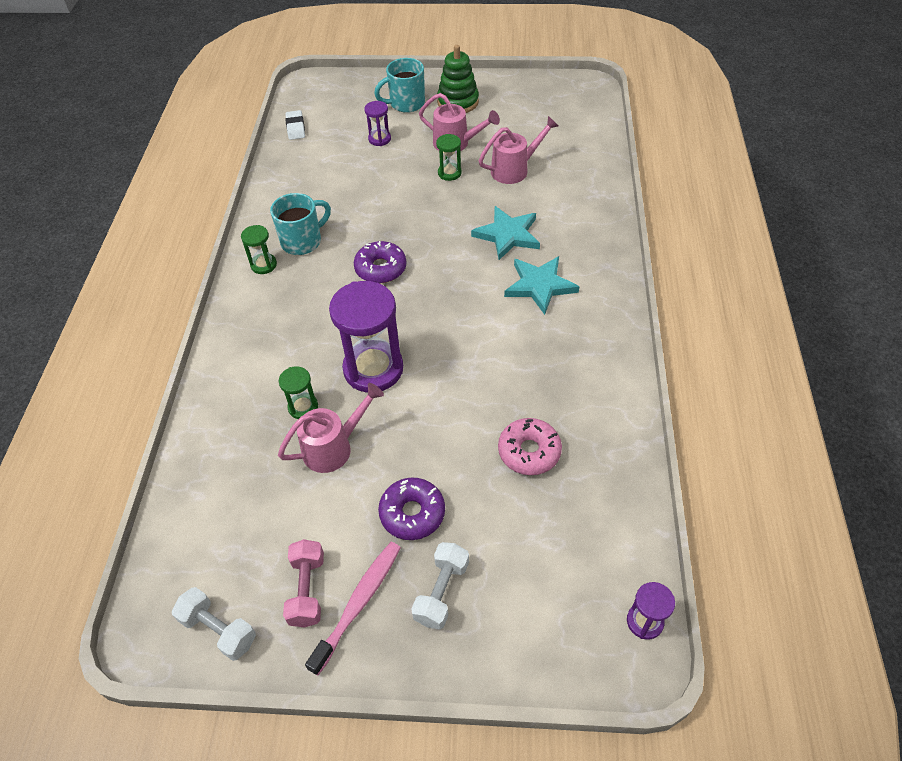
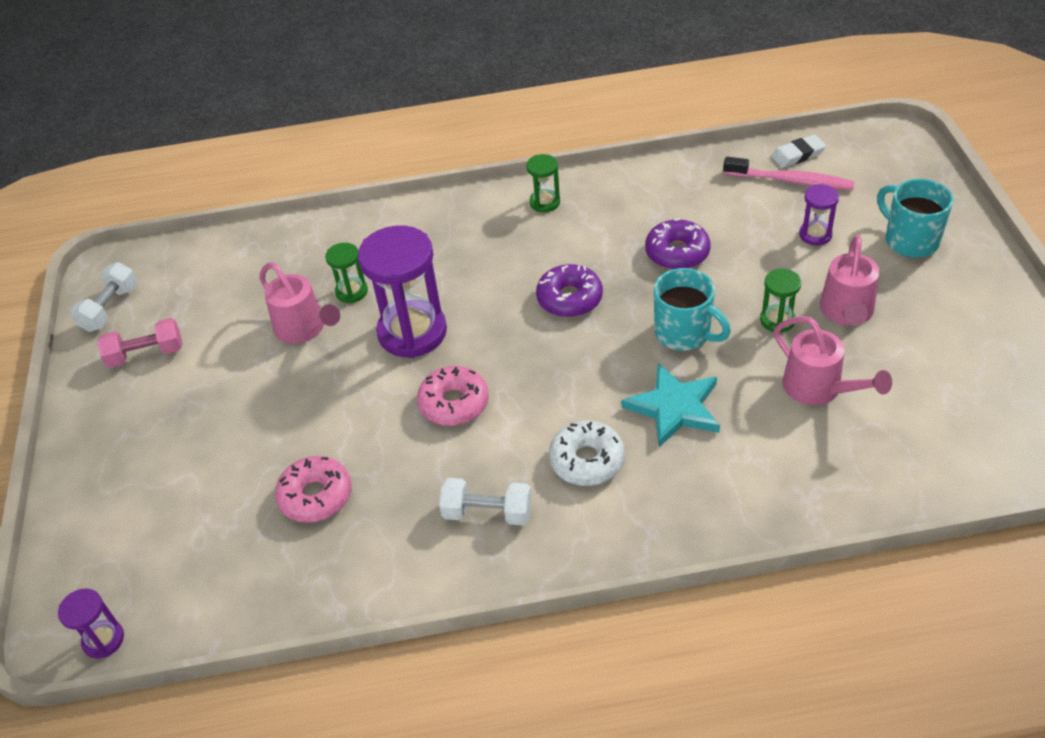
camera: 80 degrees right, 5 degrees down
turquoise mug [270,193,331,255] -> turquoise mug moved to [654,268,731,351]
pink toothbrush [305,542,401,675] -> pink toothbrush moved to [723,157,855,190]
purple donut [378,478,445,540] -> purple donut moved to [645,218,711,270]
white dumbbell [411,542,469,630] -> white dumbbell moved to [439,478,532,526]
green stacking toy [437,45,479,113] -> none
turquoise star [504,256,579,315] -> white donut [549,421,625,486]
none -> pink donut [417,366,489,426]

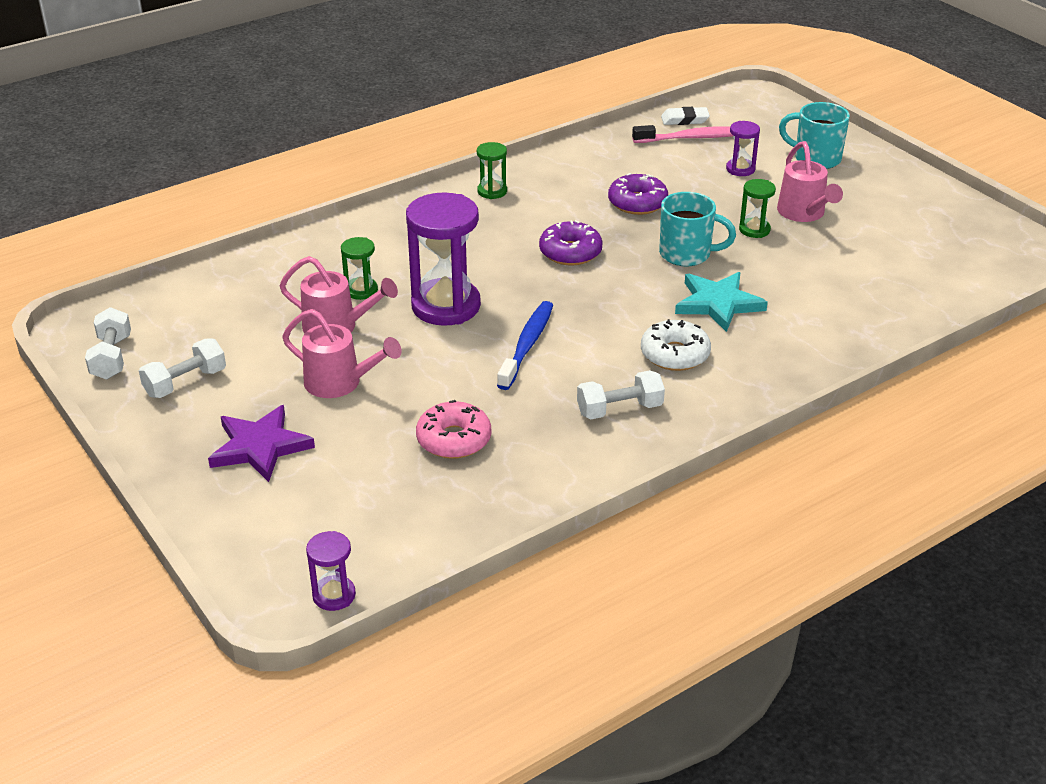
camera: 30 degrees left, 10 degrees down
pink dumbbell [97,318,182,368] -> white dumbbell [139,338,226,398]
pink donut [417,366,489,426] -> blue toothbrush [497,301,553,390]
white eraser [771,135,826,168] -> white eraser turned 45 degrees clockwise [661,107,710,125]
pink watering can [774,316,892,405] -> pink watering can moved to [282,309,402,398]
none -> purple star [208,405,315,482]

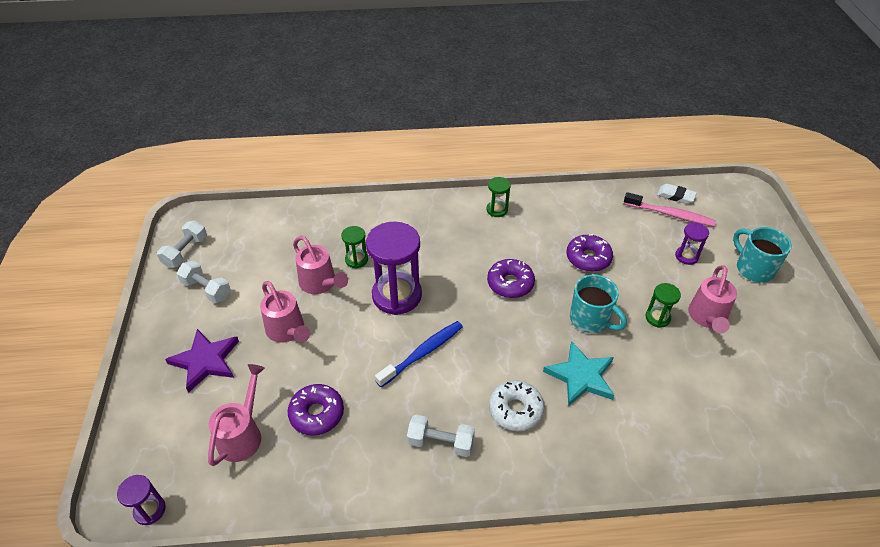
camera: 30 degrees right, 10 degrees up
white dumbbell [139,338,226,398] -> white dumbbell turned 45 degrees clockwise [177,261,231,303]
pink donut [416,400,491,459] -> purple donut [288,384,344,435]
none -> pink watering can [208,364,265,466]

